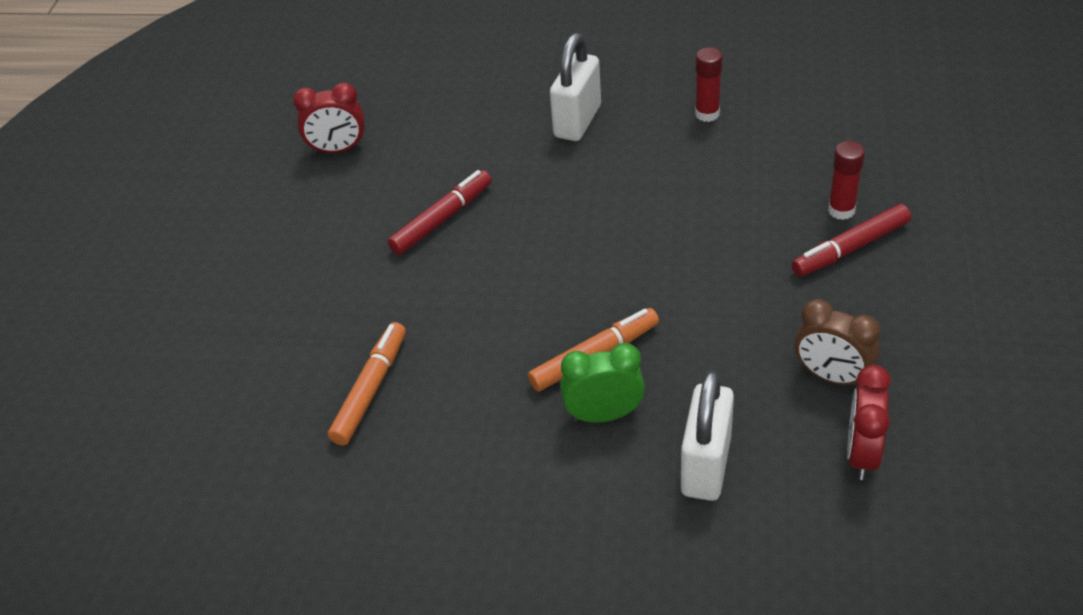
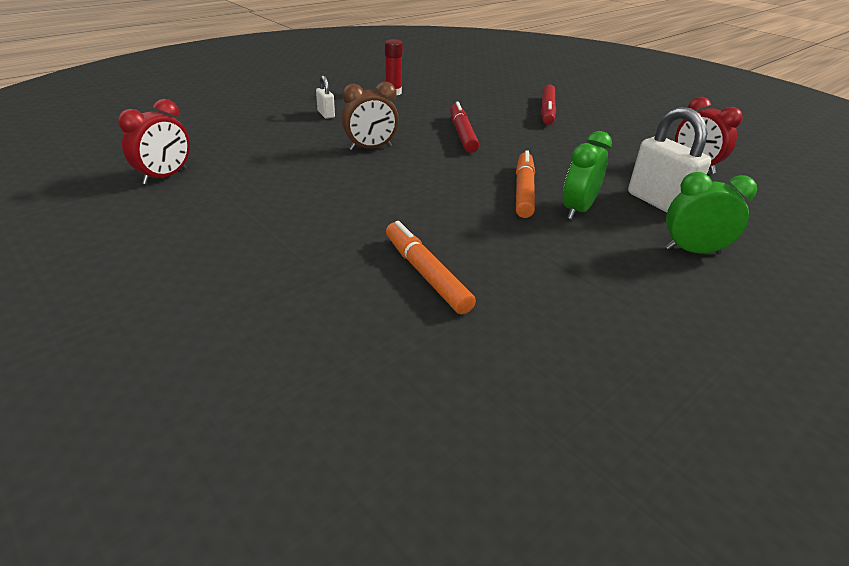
camera: 55 degrees left, 10 degrees down
red marker [388,170,492,255] -> red marker moved to [450,102,479,153]
white padlock [550,33,601,141] -> white padlock [316,75,335,119], size x0.51
brown clock [795,299,881,386] -> brown clock moved to [342,82,399,151]
red glue stick [828,141,865,220] -> none
none -> green clock [666,172,757,254]

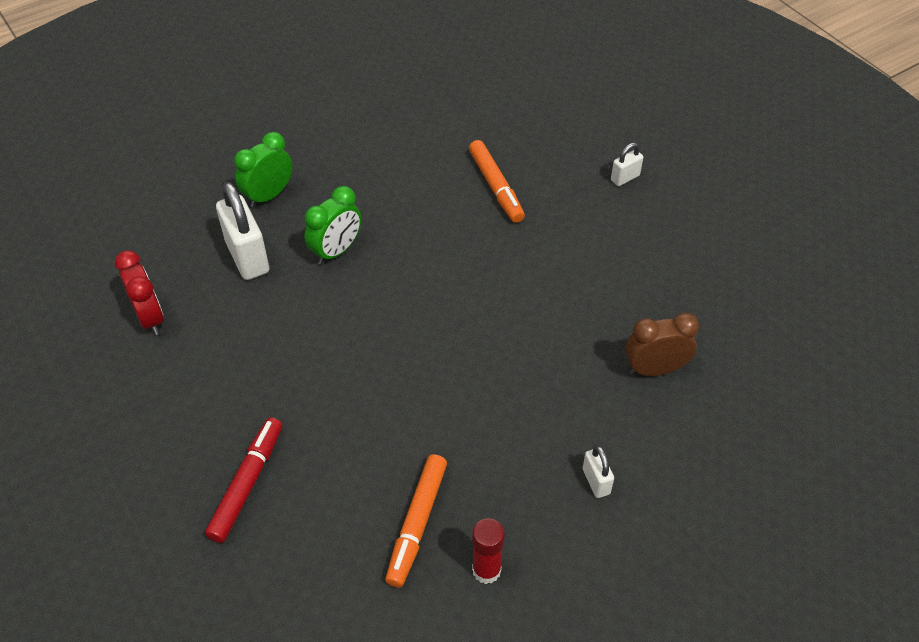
camera: 170 degrees left, 15 degrees up
red clock [118,99,190,185] -> none
brown clock [342,82,399,151] -> brown clock moved to [625,313,699,376]
red marker [450,102,479,153] -> none
orange marker [516,150,535,218] -> orange marker moved to [385,454,447,587]
green clock [666,172,757,254] -> green clock turned 120 degrees clockwise [234,132,292,208]
none -> white padlock [611,143,643,186]

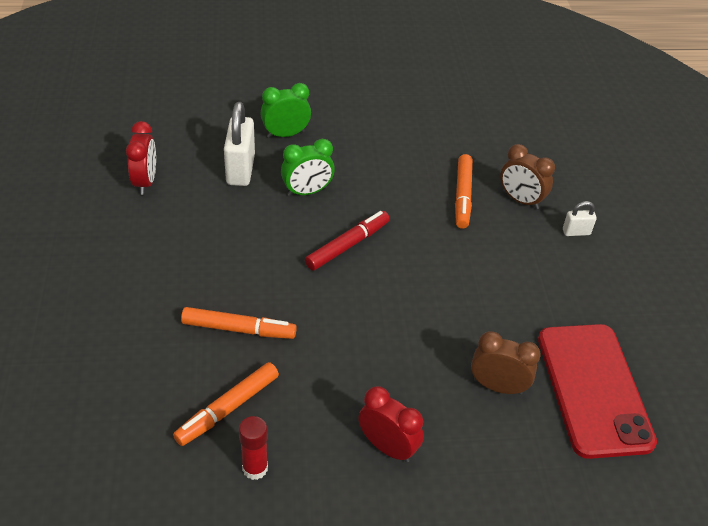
camera: 25 degrees right, 5 degrees down
red marker [205,417,282,543] -> red marker moved to [305,211,390,271]
white padlock [583,445,614,498] -> red clock [358,386,424,462]
none -> orange marker [181,307,297,339]
none -> brown clock [500,144,555,209]
none -> red phone [538,324,657,459]

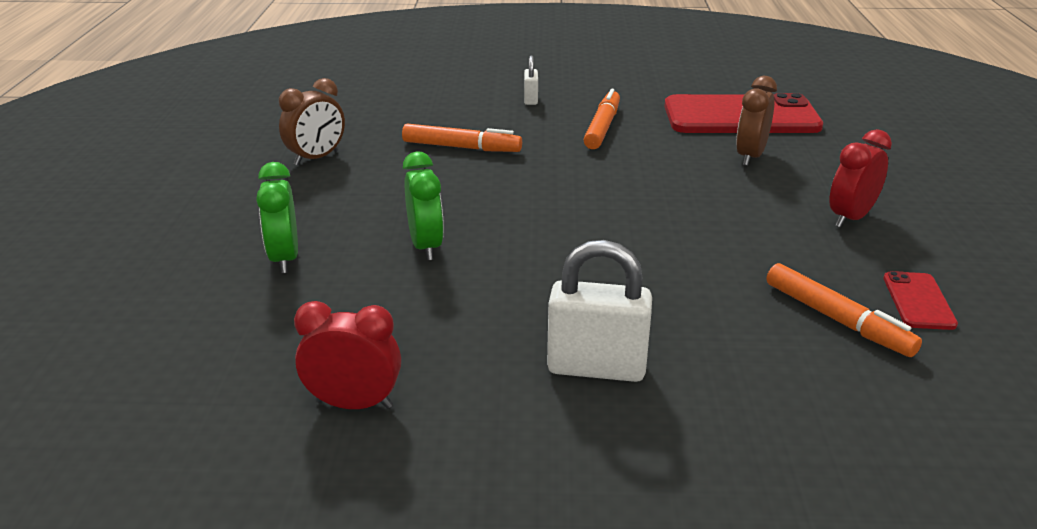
camera: 80 degrees left, 15 degrees down
orange marker [181,307,297,339] -> orange marker moved to [584,89,620,149]
white padlock [224,102,255,186] -> white padlock moved to [547,240,652,382]
red glue stick [239,416,268,480] -> red phone [883,271,958,330]
red marker [305,211,390,271] -> none
brown clock [500,144,555,209] -> brown clock moved to [279,78,345,166]

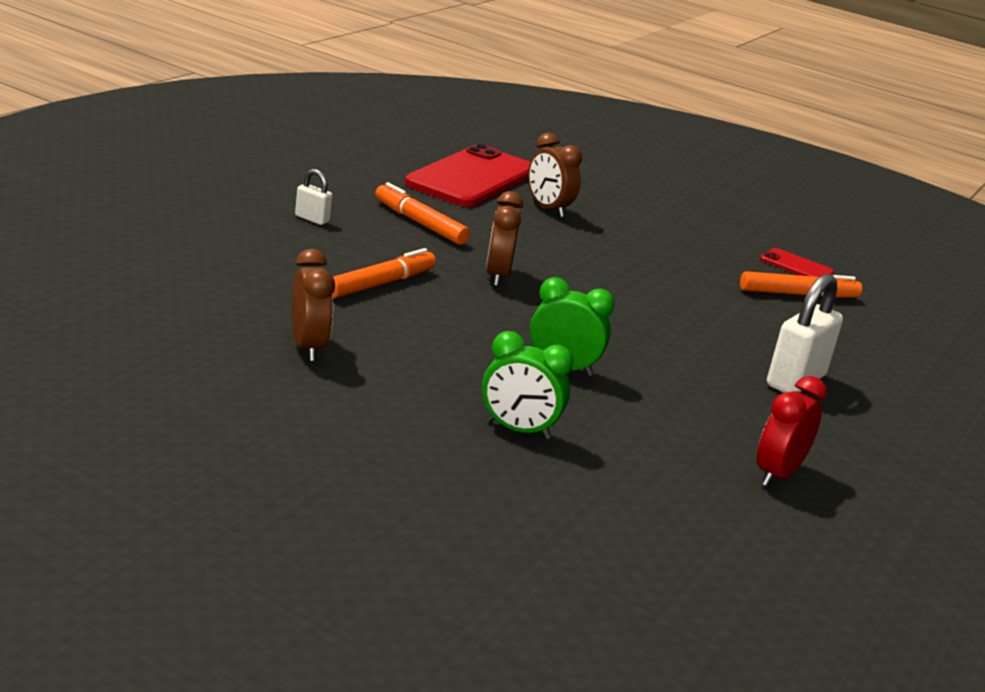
camera: 65 degrees left, 5 degrees down
red clock [829,129,892,228] -> none
none -> brown clock [486,191,523,286]

